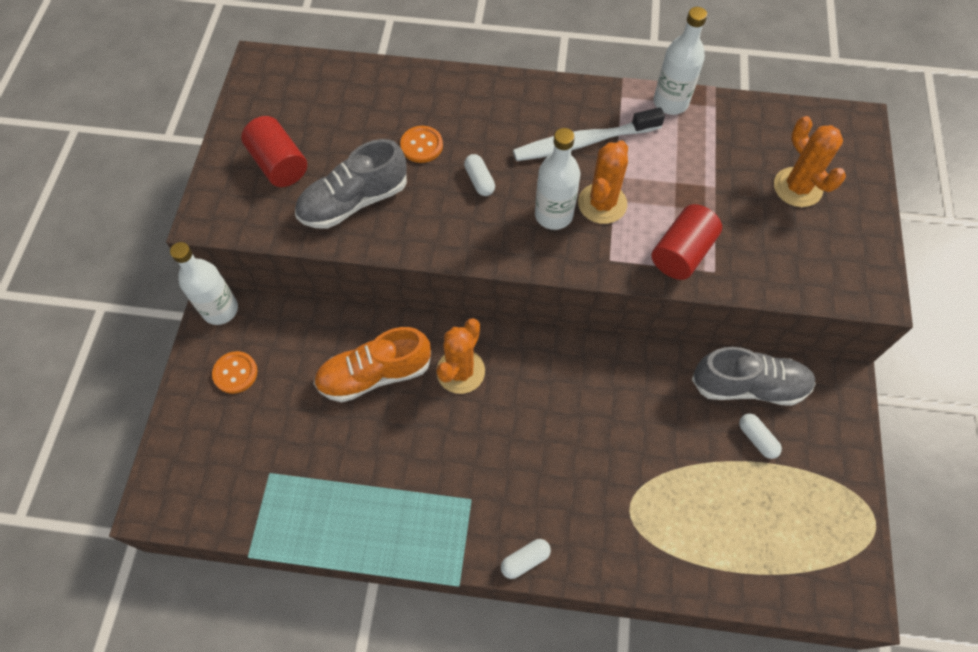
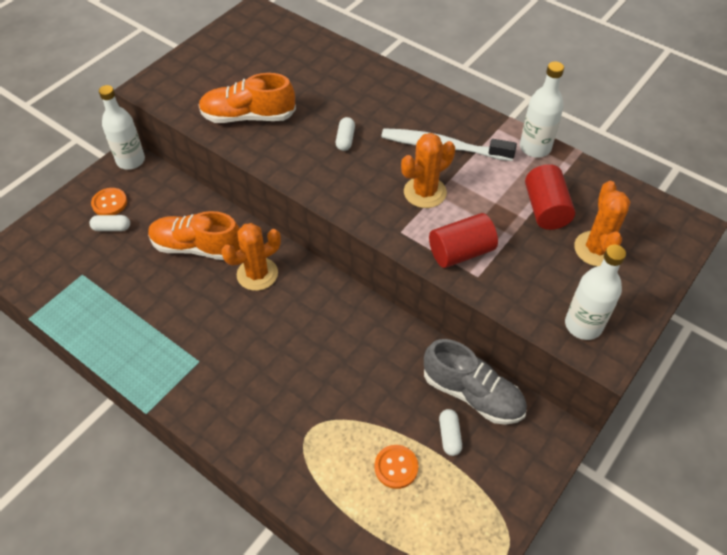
camera: 30 degrees right, 10 degrees down
red cylinder [241,116,307,187] -> red cylinder moved to [525,164,575,230]
grey shoe [295,139,407,229] -> orange shoe [198,73,296,123]
orange button [400,126,443,163] -> orange button moved to [374,445,418,489]
white capsule [501,539,551,579] -> white capsule moved to [89,215,130,231]
white bottle [535,128,580,230] -> white bottle moved to [565,245,626,340]

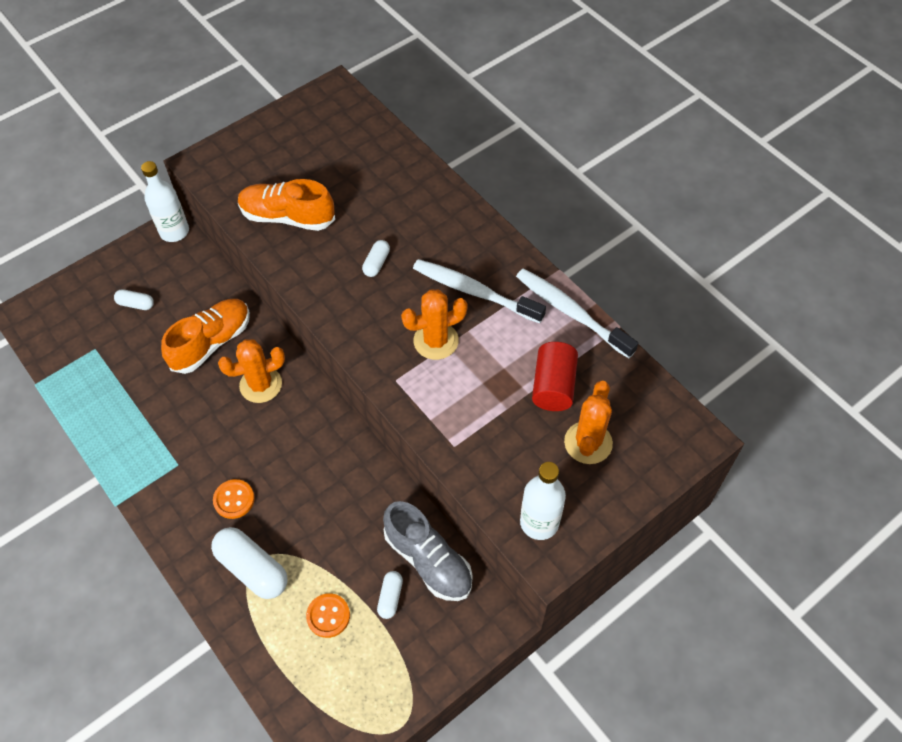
camera: 15 degrees right, 5 degrees up
orange button [91,188,127,215] -> orange button moved to [213,479,255,519]
orange shoe [148,211,240,260] -> orange shoe turned 105 degrees clockwise [161,299,250,374]
red cylinder [429,213,498,268] -> none
white bottle [520,61,564,157] -> white toothbrush [516,268,638,358]
none -> white capsule [211,527,287,599]

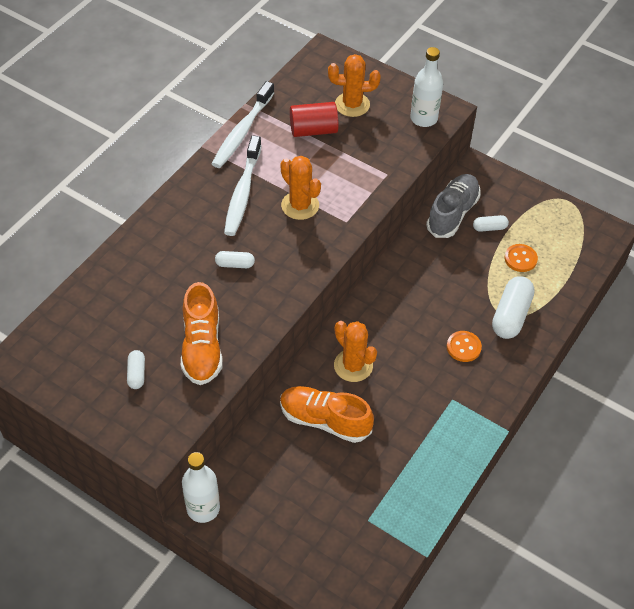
camera: 110 degrees left, 5 degrees down
white capsule [114,289,154,310] -> white capsule moved to [127,350,145,389]

